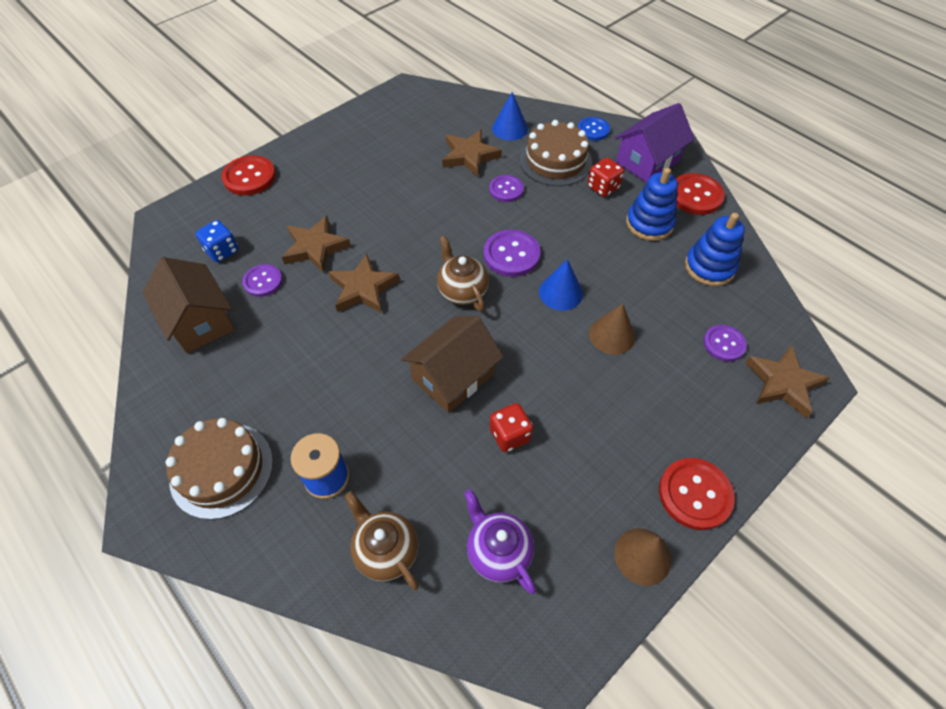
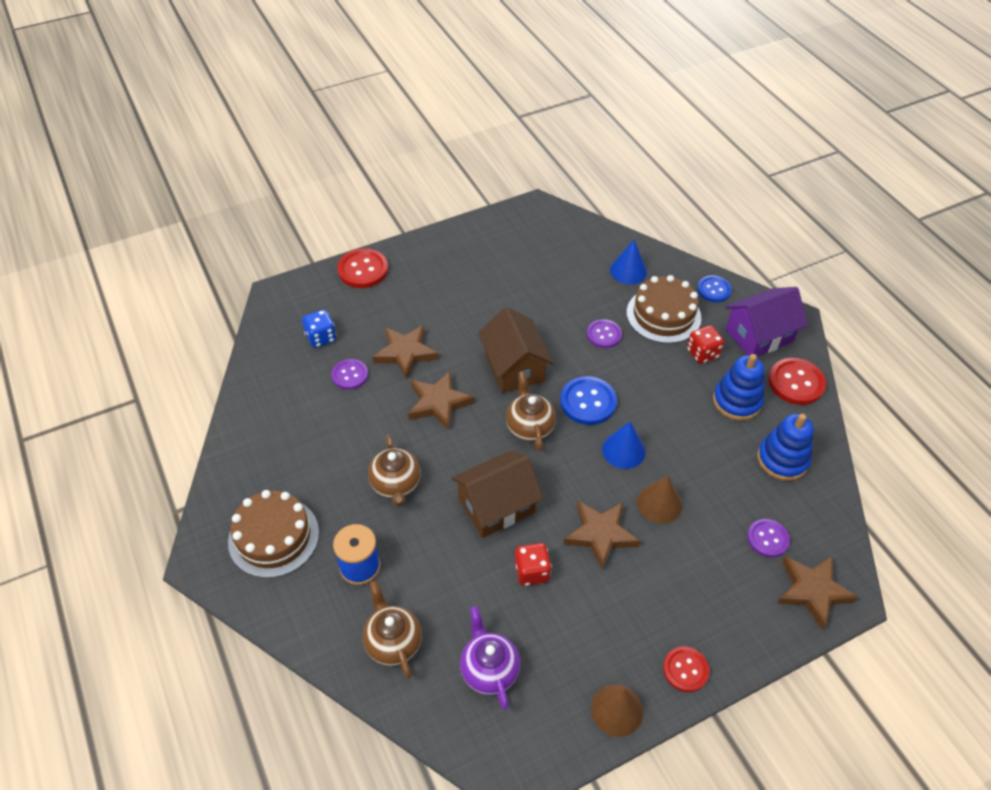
camera: 15 degrees right, 5 degrees down
brown house [143,257,235,353] -> brown house moved to [478,307,553,393]
brown star [442,129,502,177] -> brown star moved to [564,501,640,570]
purple button [484,230,541,277] -> blue button [560,376,617,425]
red button [659,458,735,530] -> red button [663,646,710,692], size x0.66
none -> brown teapot [368,435,421,507]

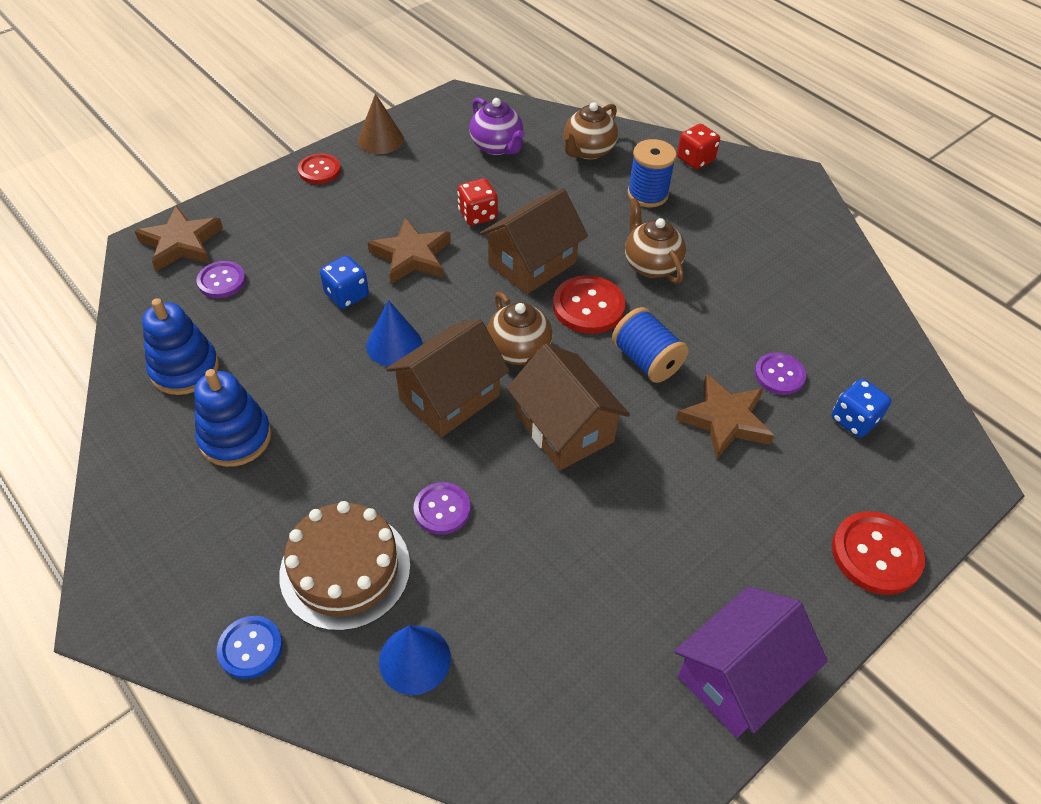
camera: 165 degrees right, 0 degrees up
brown cake [228,490,319,578] -> none
brown teapot [363,581,422,679] -> brown teapot turned 75 degrees clockwise [563,102,618,160]
brown star [408,371,474,431] -> blue spool [612,307,689,383]
blue button [560,376,617,425] -> brown house [386,319,510,438]
brown cone [637,476,682,524] -> blue dice [320,256,369,309]
red dice [687,325,724,364] -> red dice moved to [677,124,720,169]
purple house [725,287,808,357] -> purple house moved to [674,586,828,738]
red button [769,358,826,405] -> red button moved to [553,275,625,334]

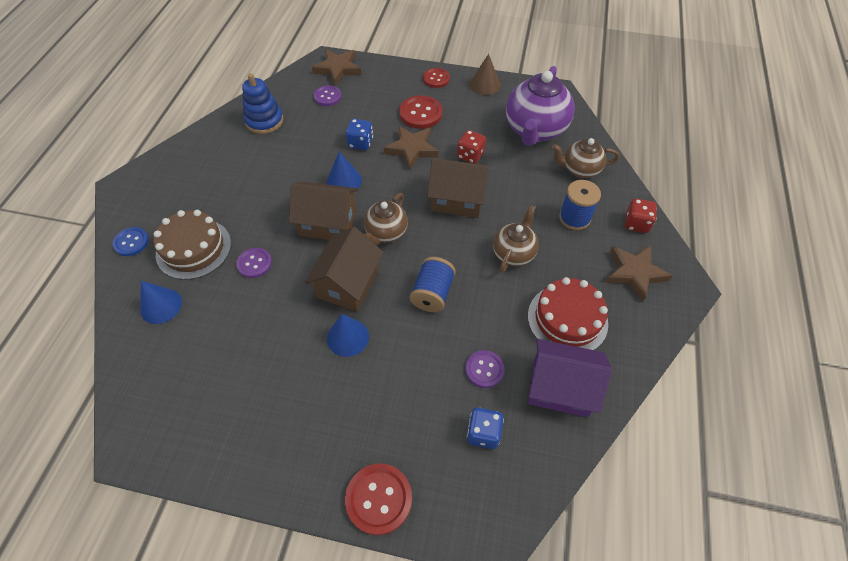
camera: 55 degrees right, 5 degrees up
blue stacking toy [194,369,272,467] -> none
purple teapot [469,98,525,155] -> purple teapot [506,66,575,146], size x1.72
red button [553,275,625,334] -> red button moved to [399,96,442,129]
purple house [674,586,828,738] -> purple house moved to [528,339,612,417]
brown star [676,374,774,459] -> brown star moved to [605,246,672,302]
none -> blue cone [327,314,369,357]
none -> red cake [528,277,608,350]

